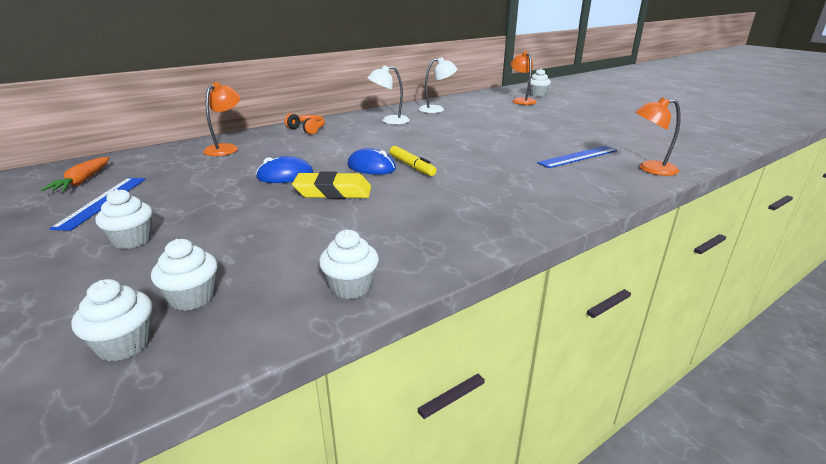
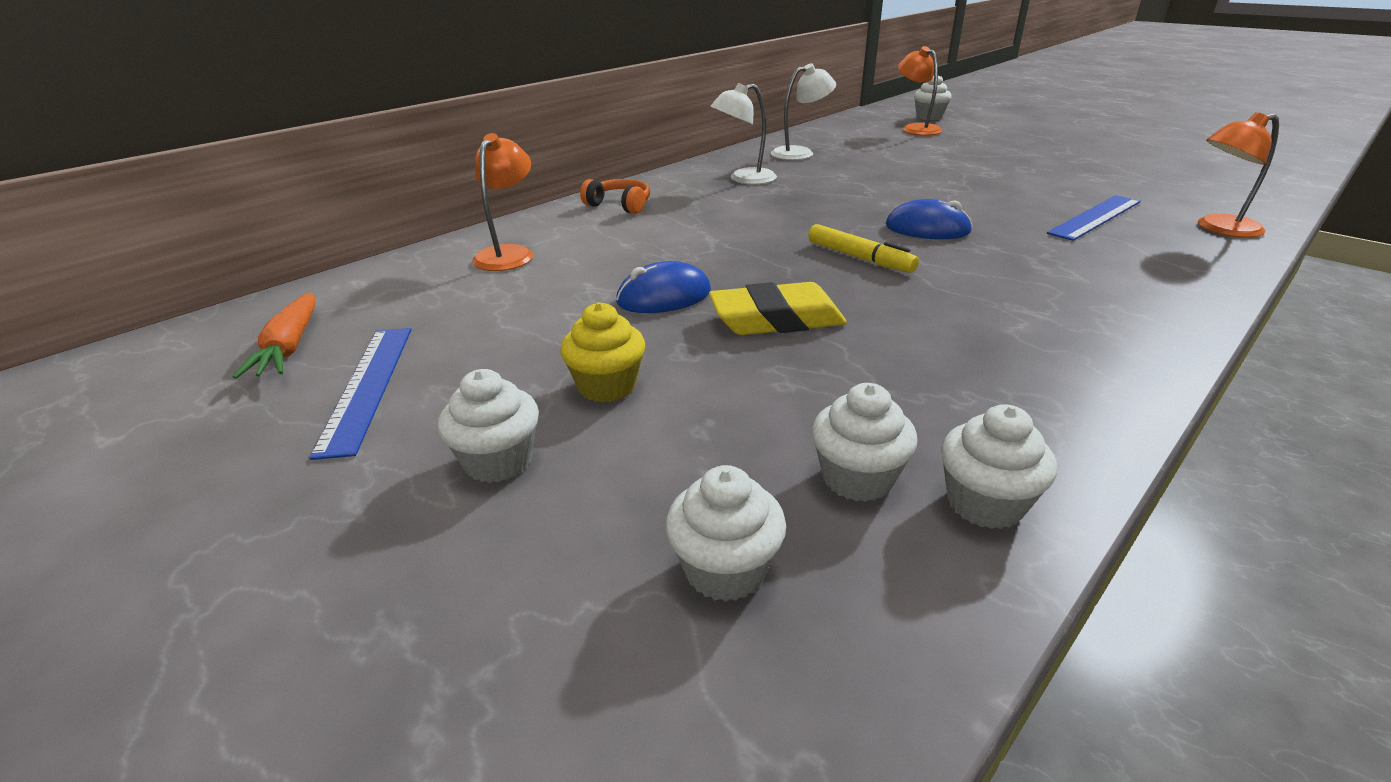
camera: 10 degrees left, 5 degrees up
white cupcake [71,279,152,361] -> white cupcake moved to [812,383,917,502]
blue mouse [347,148,396,175] -> blue mouse moved to [886,199,973,239]
none -> yellow cupcake [560,302,645,402]

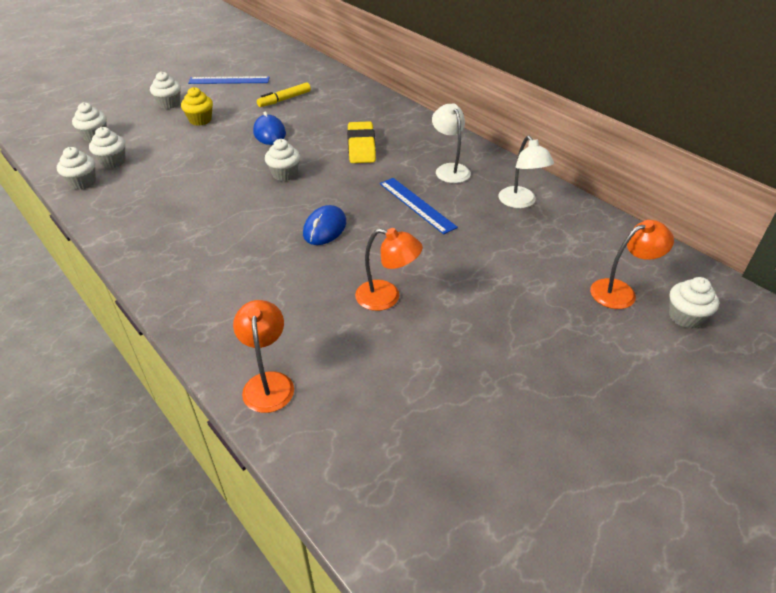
camera: 95 degrees right, 10 degrees up
orange carrot [233,292,316,379] -> none
orange lamp [472,133,533,271] -> orange lamp moved to [355,228,423,311]
orange headphones [580,179,650,214] -> none
yellow eraser [709,282,847,335] -> yellow eraser moved to [347,121,376,163]
yellow marker [808,224,919,273] -> yellow marker moved to [257,82,311,107]
blue ruler [1047,195,1141,241] -> blue ruler moved to [380,178,458,234]
none -> white cupcake [265,139,300,181]

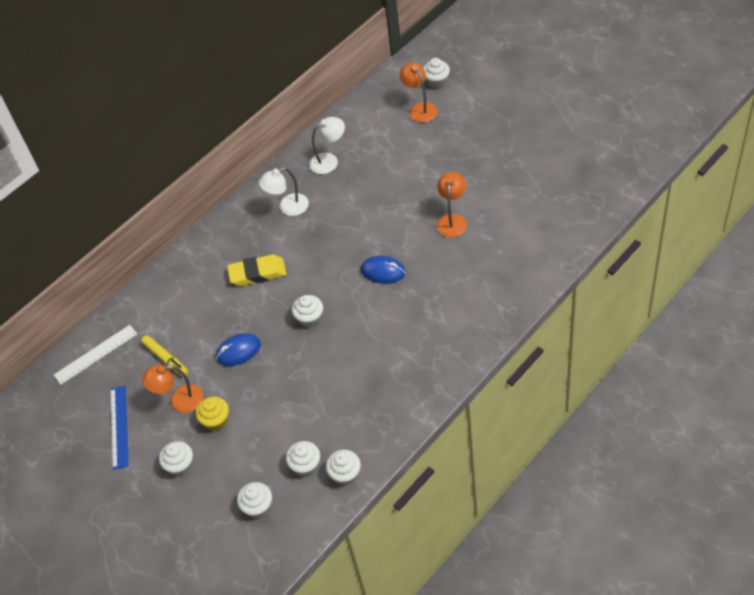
camera: 90 degrees left, 10 degrees up
orange lamp [233,300,294,413] -> orange lamp moved to [142,365,203,413]
blue ruler [380,178,458,234] -> none
none -> white ruler [54,325,137,385]

